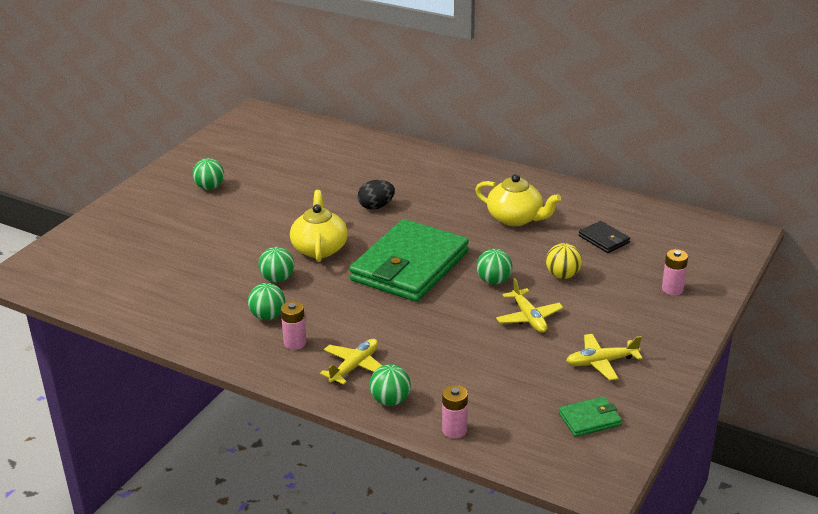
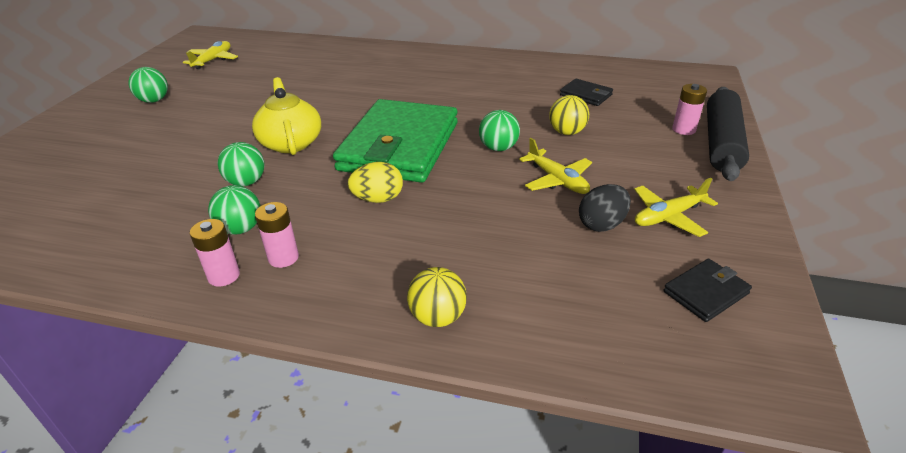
camera: 15 degrees left, 5 degrees up
yellow plane [320,339,382,385] -> yellow plane moved to [183,41,238,69]
black egg [358,180,395,210] -> black egg moved to [579,184,631,232]
green ball [370,364,411,406] -> yellow ball [407,267,467,327]
pink battery [442,385,468,438] -> pink battery moved to [190,219,240,287]
yellow teapot [475,174,561,226] -> none
green wallet [559,396,622,437] -> black wallet [664,259,752,322]
none -> yellow egg [348,162,403,203]
none -> black rolling pin [707,87,749,181]

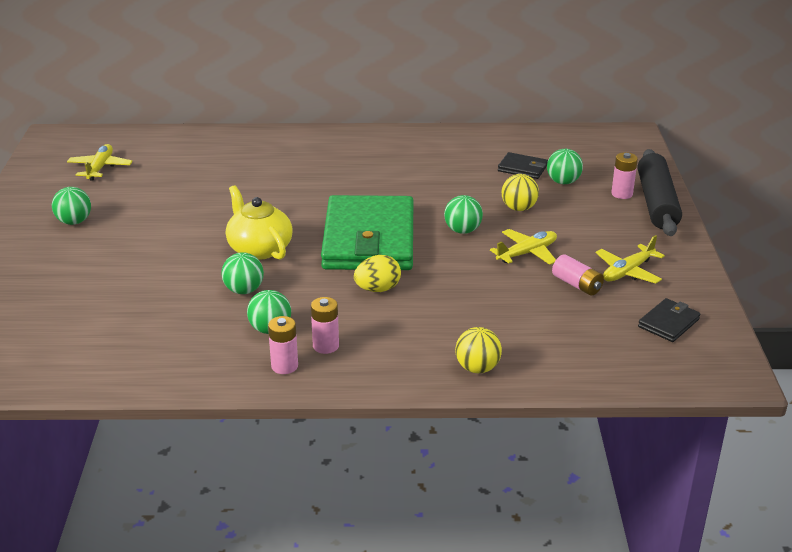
camera: 15 degrees left, 5 degrees down
yellow plane [519,138,592,194] -> yellow plane turned 75 degrees counterclockwise [490,229,557,265]
black egg [579,184,631,232] -> pink battery [552,254,604,296]
none -> green ball [547,149,583,184]

